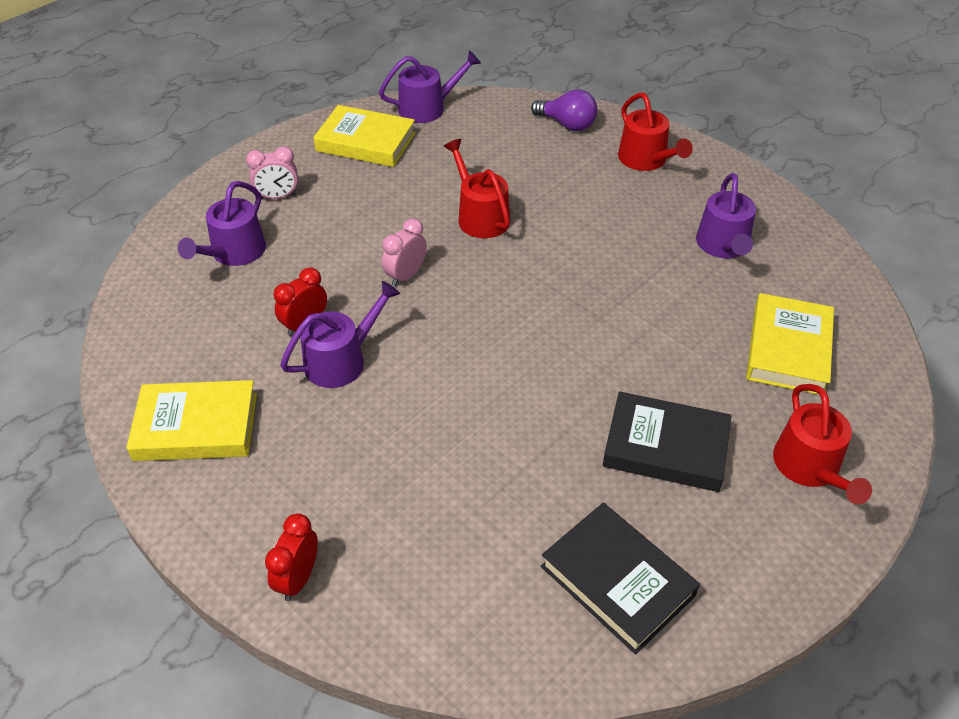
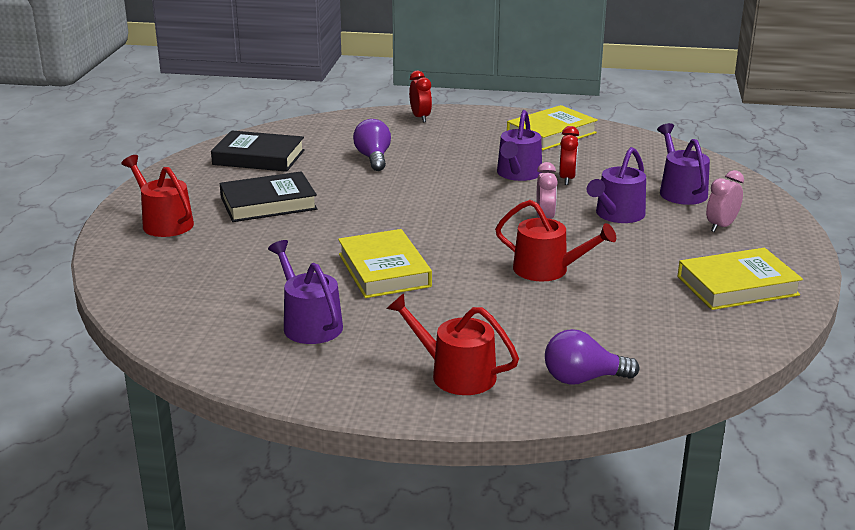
camera: 145 degrees right, 20 degrees down
purple watering can [379,50,481,123] -> purple watering can moved to [587,147,646,223]
yellow book [746,293,834,395] -> yellow book moved to [338,229,432,298]
none -> purple light bulb [353,119,391,171]

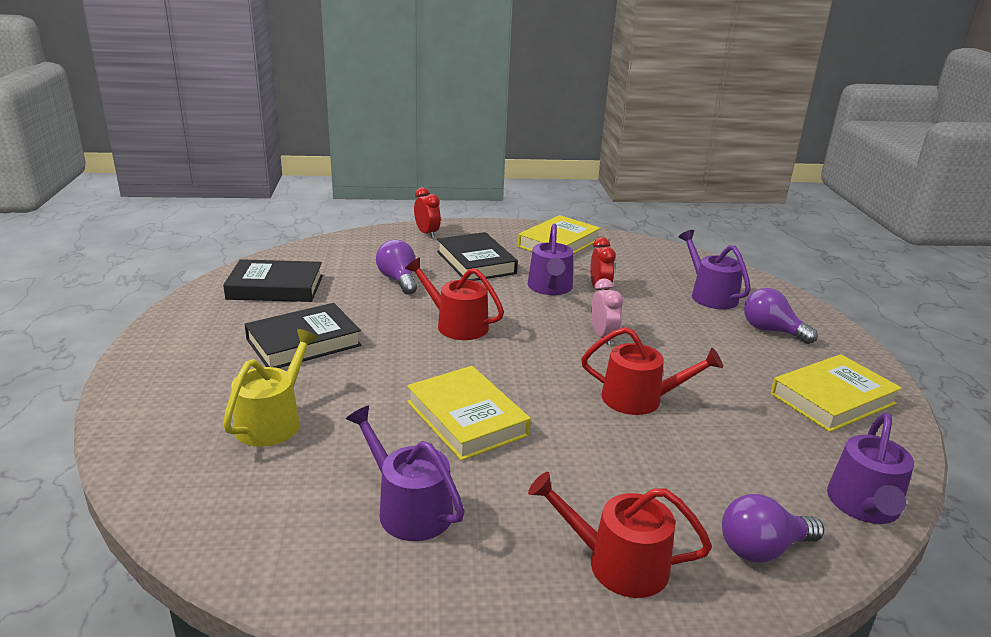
camera: 15 degrees left, 0 degrees up
red watering can [121,155,194,237] -> red watering can moved to [405,257,504,340]
purple watering can [587,147,646,223] -> purple watering can moved to [827,413,914,524]
pink clock [706,170,744,232] -> purple light bulb [744,288,818,344]
none -> yellow watering can [223,329,318,447]
none -> black book [437,232,518,281]

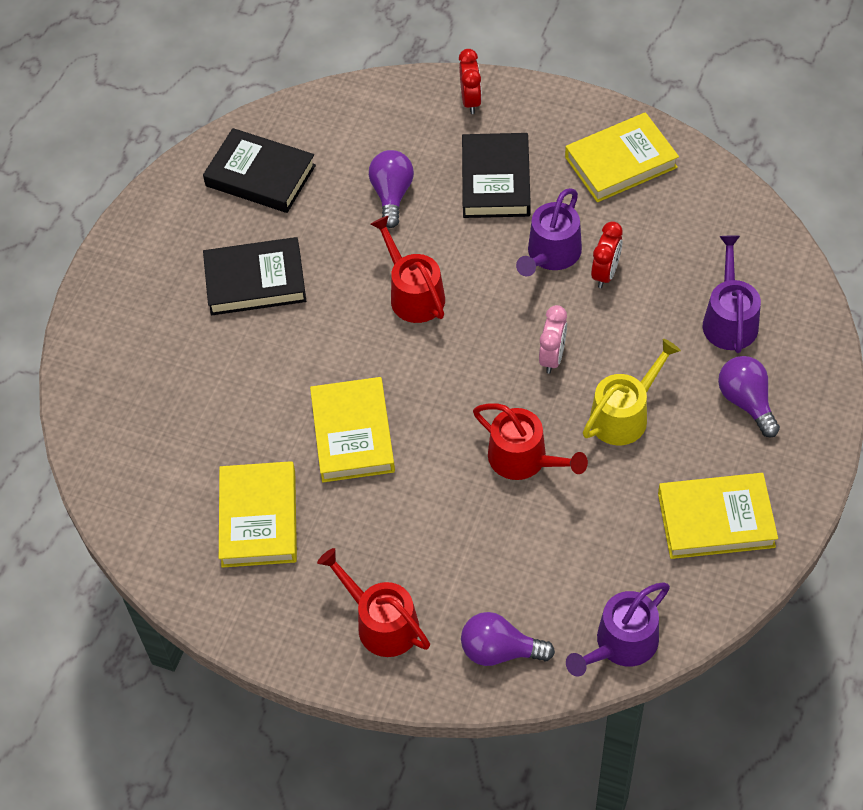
camera: 30 degrees right, 30 degrees up
yellow watering can [223,329,318,447] -> yellow watering can moved to [583,339,681,445]
purple watering can [346,405,465,541] -> yellow book [219,461,297,568]

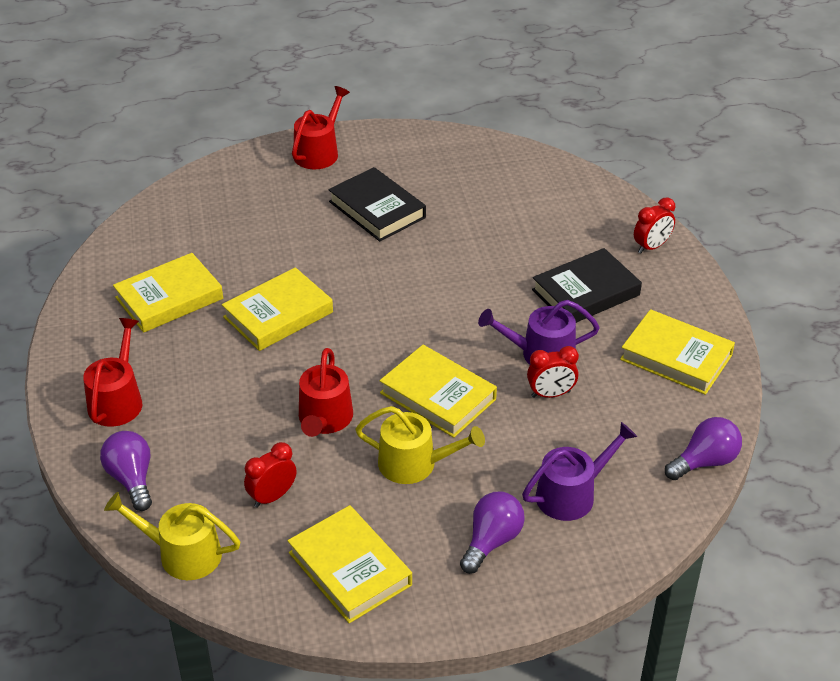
camera: 55 degrees right, 15 degrees down
black book [203,128,316,213] -> none
purple light bulb [369,150,414,228] -> purple light bulb moved to [665,417,742,480]
red watering can [370,215,445,323] -> red watering can moved to [292,86,350,169]
pink clock [539,305,567,374] -> yellow book [380,345,497,438]
purple watering can [566,582,670,677] -> yellow watering can [104,492,240,580]
none -> red clock [244,442,296,508]

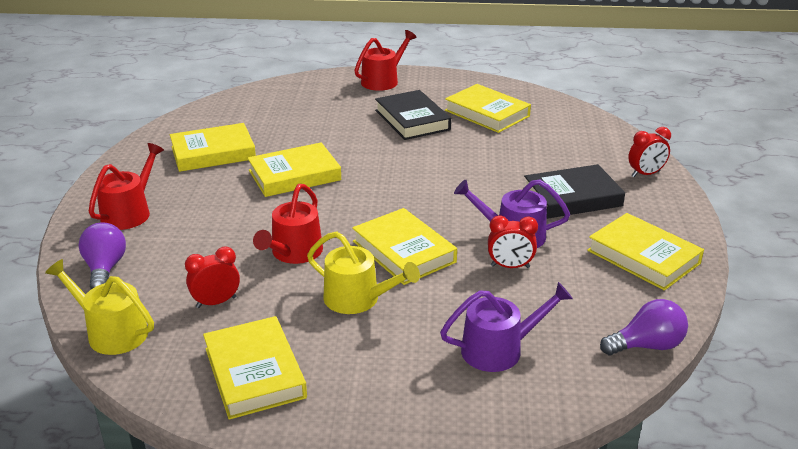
camera: 15 degrees right, 10 degrees down
purple light bulb [460,492,525,574] -> none
none -> yellow book [445,84,531,133]

